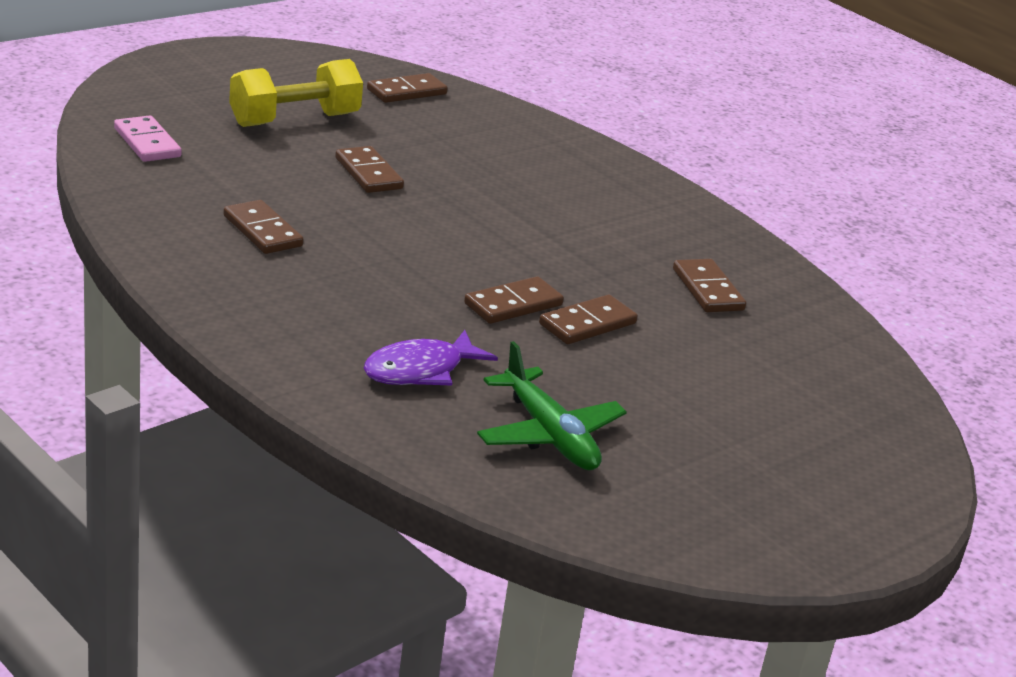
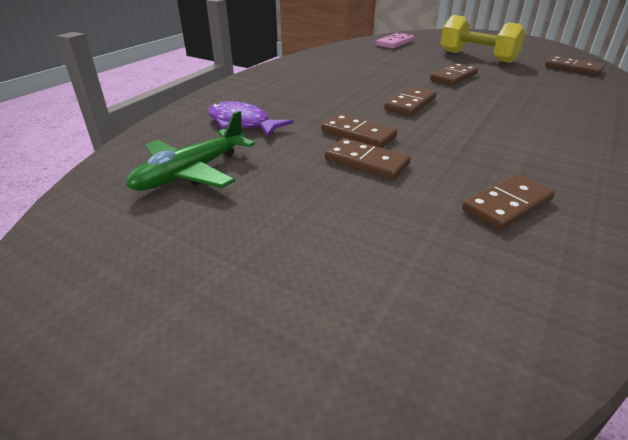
camera: 75 degrees right, 5 degrees up
brown domino [223,200,303,254] -> brown domino moved to [384,86,436,116]

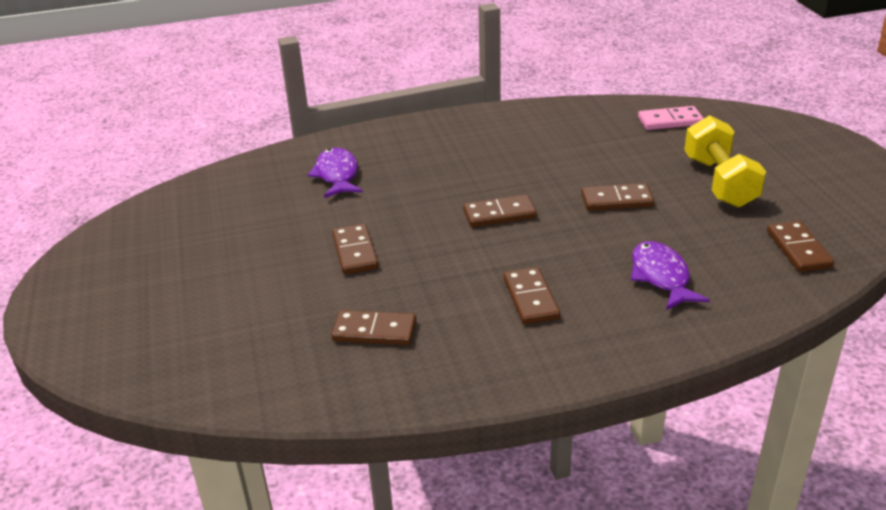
camera: 45 degrees right, 0 degrees up
green plane [126,111,255,191] -> none
brown domino [321,114,397,148] -> brown domino moved to [504,267,560,325]
none -> purple fish [631,241,710,310]

